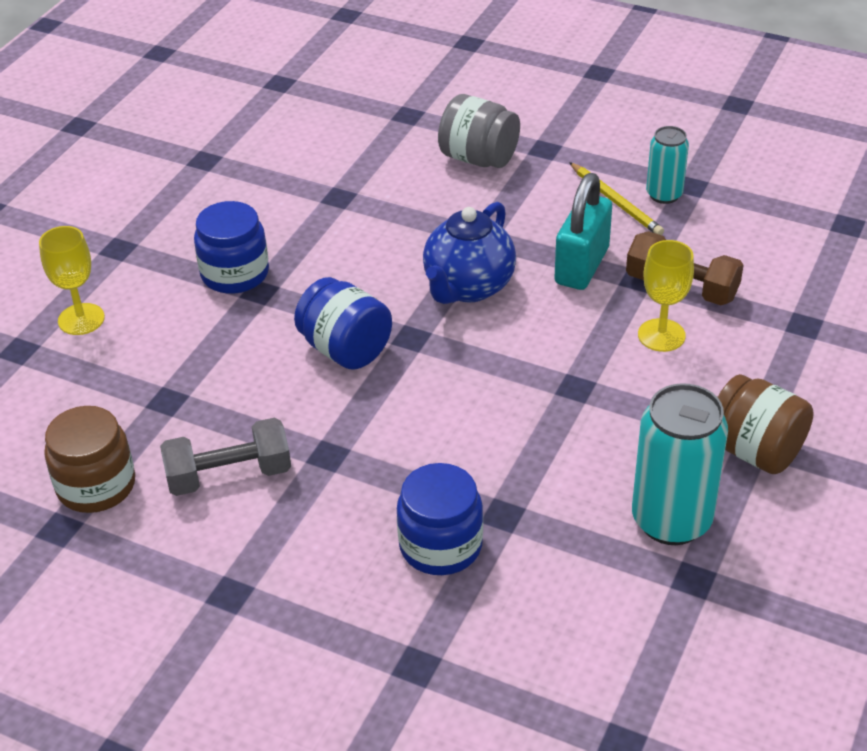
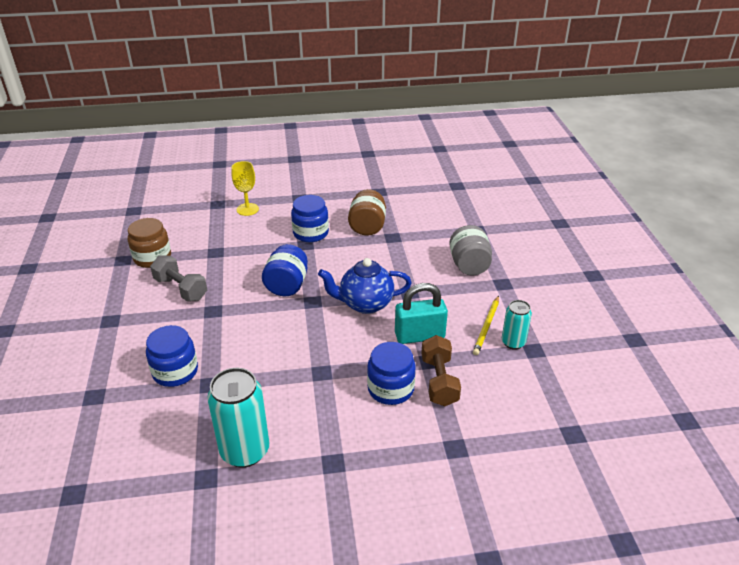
camera: 55 degrees right, 5 degrees down
yellow goblet [638,240,694,352] -> blue jar [367,342,416,405]
brown jar [718,374,814,474] -> brown jar moved to [348,189,386,236]

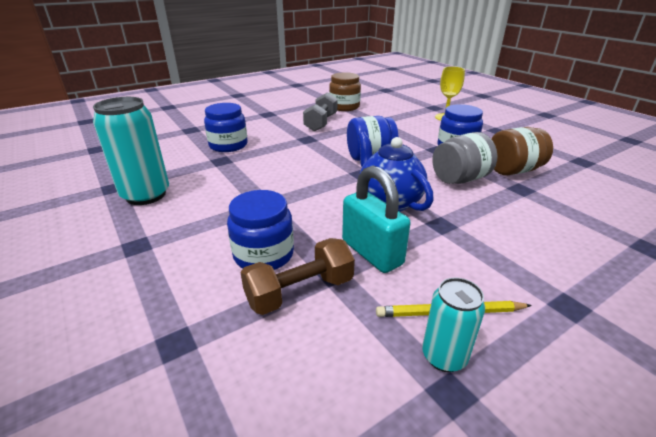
camera: 65 degrees right, 5 degrees down
grey jar [449,225,492,275] -> grey jar moved to [432,132,497,184]

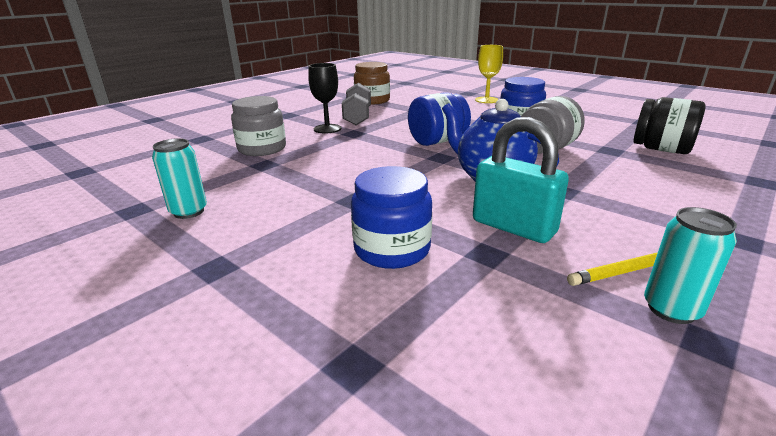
camera: 15 degrees left, 5 degrees down
turquoise can [93,97,169,205] -> turquoise can [152,138,207,219], size x0.57
blue jar [204,103,248,152] -> grey jar [231,96,286,156]
brown dumbbell [241,238,355,315] -> none
brown jar [491,127,553,175] -> none
none -> black goblet [308,63,341,133]
none -> black jar [633,97,706,154]

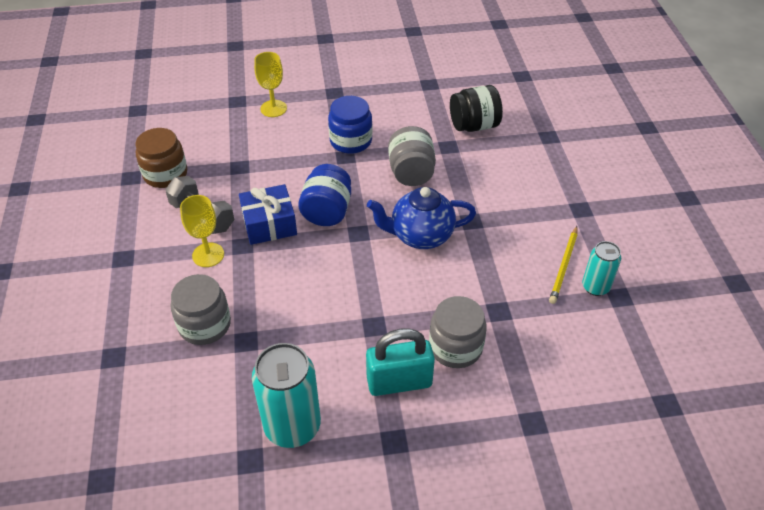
camera: 50 degrees left, 20 degrees up
turquoise can [152,138,207,219] -> turquoise can [252,343,321,448], size x1.75
black goblet [308,63,341,133] -> yellow goblet [180,195,224,267]
blue jar [351,166,432,269] -> grey jar [429,296,487,368]
turquoise padlock [473,117,569,243] -> turquoise padlock moved to [366,328,435,396]
none -> blue gift [239,184,297,245]

